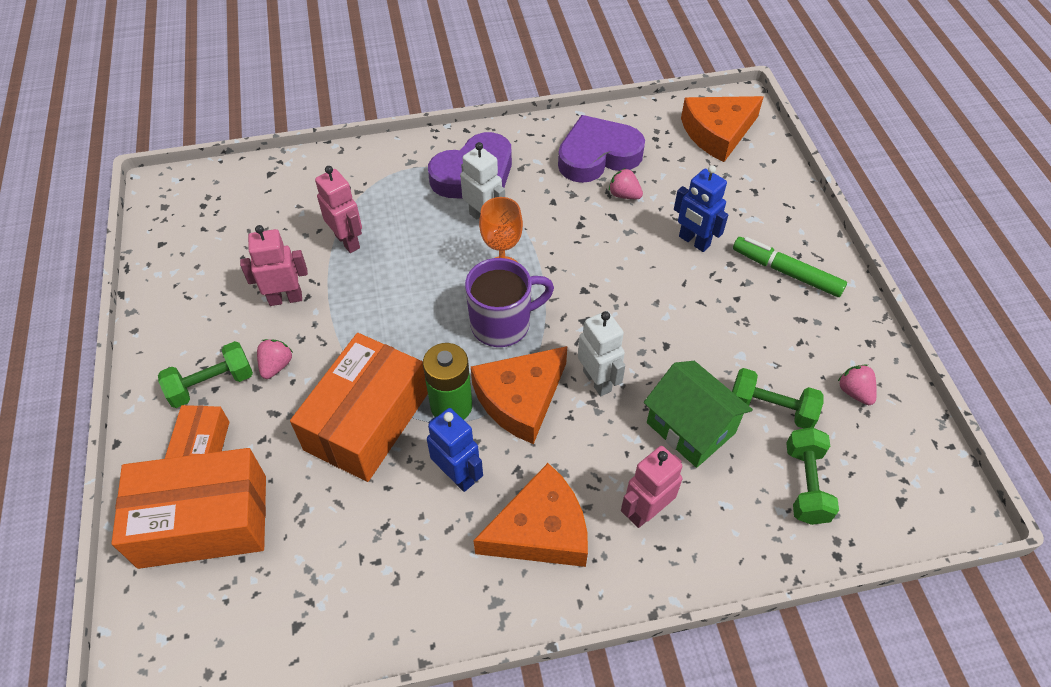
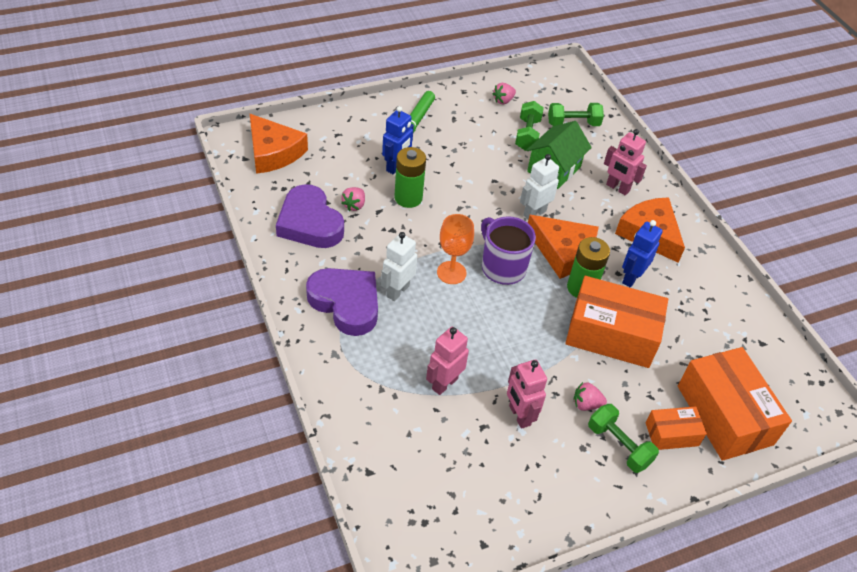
camera: 105 degrees left, 5 degrees down
none -> green battery [394,147,426,208]

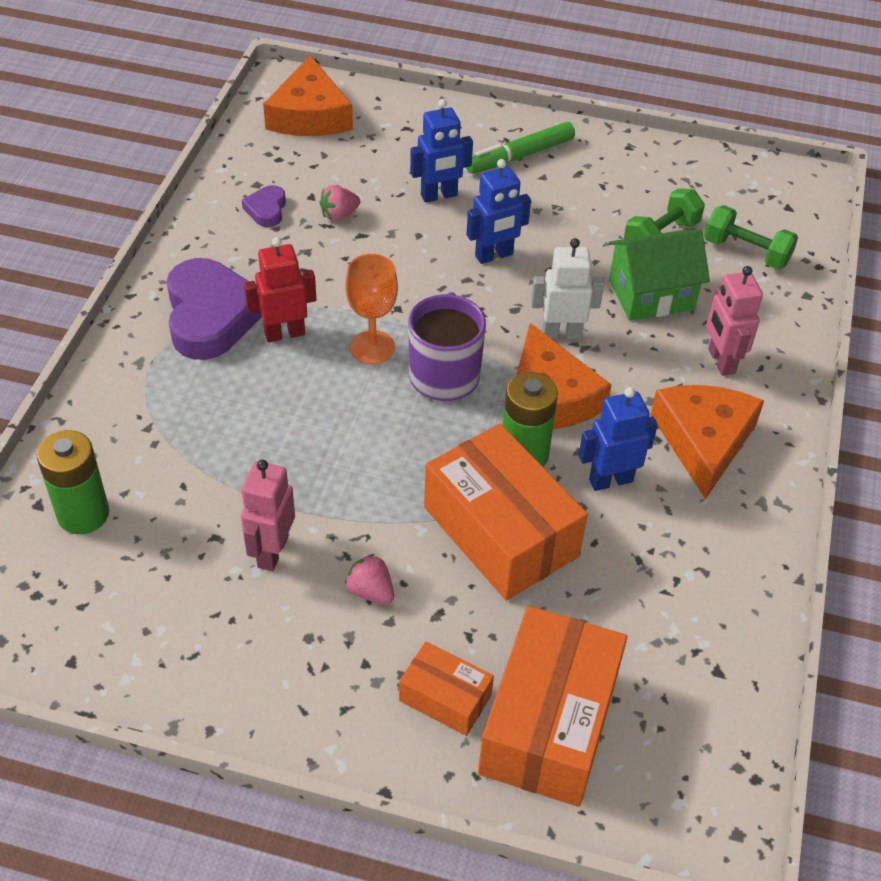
camera: 40 degrees right, 0 degrees up
purple heart [276,184,344,248] -> purple heart [242,185,286,227], size x0.46
white robot [381,232,418,301] -> red robot [244,237,316,342]
green battery [394,147,426,208] -> green battery moved to [37,430,109,534]
pink robot [426,327,469,395] -> none
pink strawberry [492,83,516,104] -> none
green dumbbell [588,404,659,473] -> none
none -> blue robot [466,159,531,264]

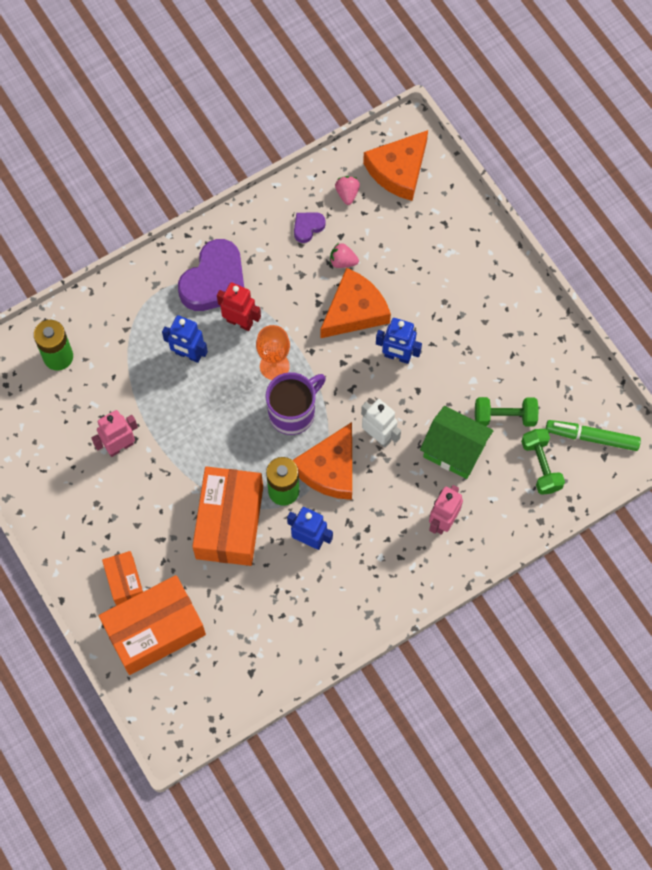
camera: 45 degrees right, 20 degrees up
pink strawberry [345,554,394,605] -> pink strawberry moved to [335,176,360,205]
blue robot [410,99,473,203] -> blue robot moved to [162,315,208,363]
green marker [466,122,575,174] -> green marker moved to [546,420,641,451]
orange cheese [650,385,764,499] -> orange cheese moved to [320,268,391,338]

